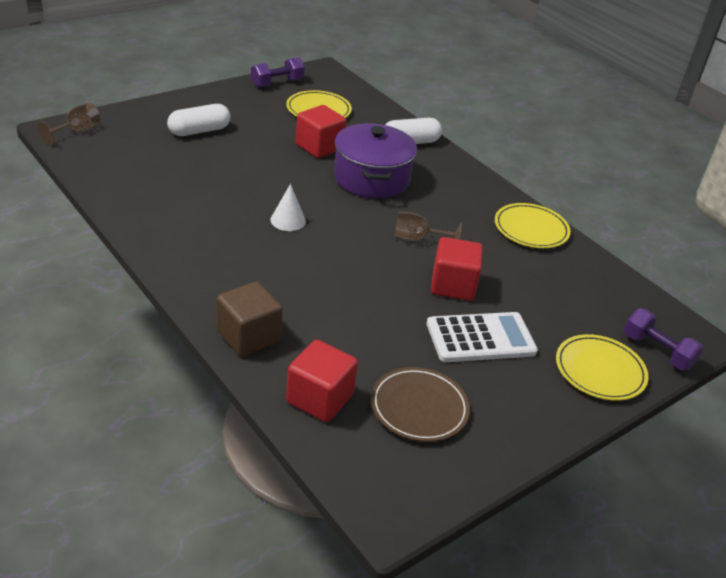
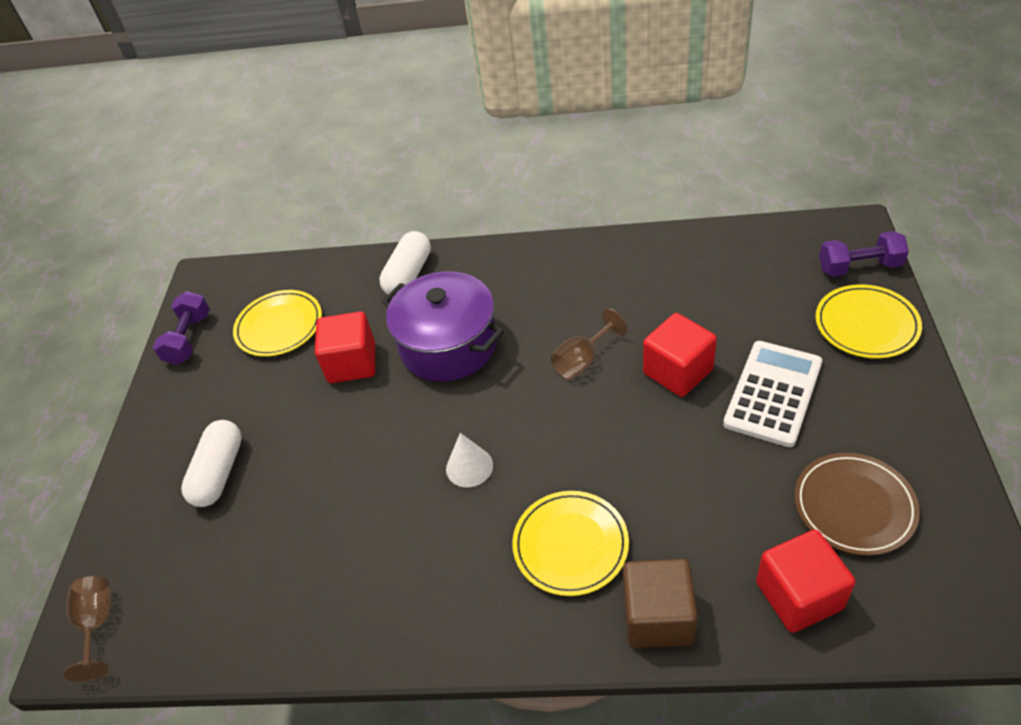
camera: 40 degrees left, 10 degrees up
yellow plate [495,203,571,248] -> yellow plate moved to [512,491,629,596]

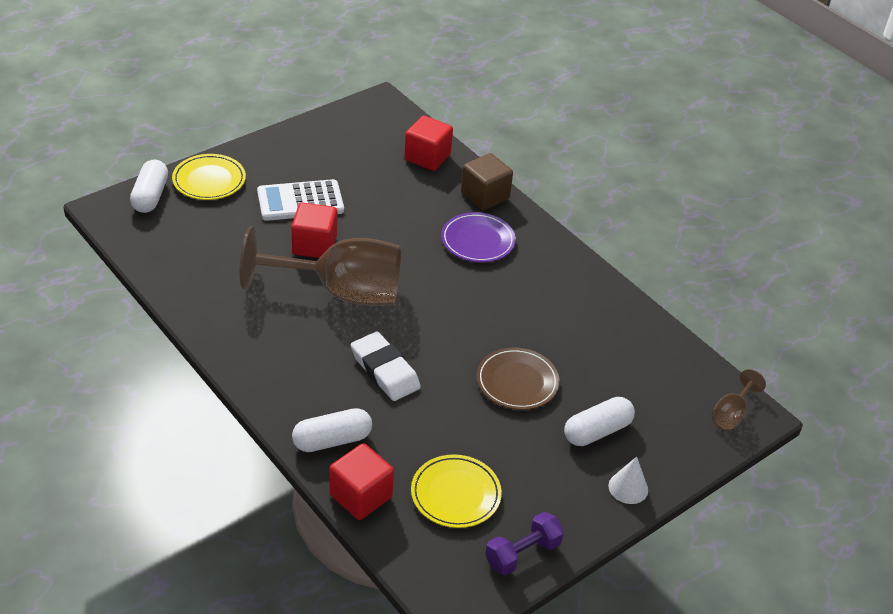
camera: 140 degrees left, 5 degrees down
red cube [315,311,375,383] -> red cube moved to [329,443,394,520]
purple pot [382,272,504,382] -> white eraser [351,332,421,401]
white cone [446,433,493,487] -> white cone moved to [609,457,648,504]
yellow plate [512,491,629,596] -> purple plate [441,212,516,262]
brown goblet [551,308,627,380] -> brown goblet [240,227,401,306], size x2.38
brown plate [795,453,920,556] -> brown plate moved to [476,348,560,410]
purple dumbbell [819,231,909,277] -> white capsule [130,160,168,213]

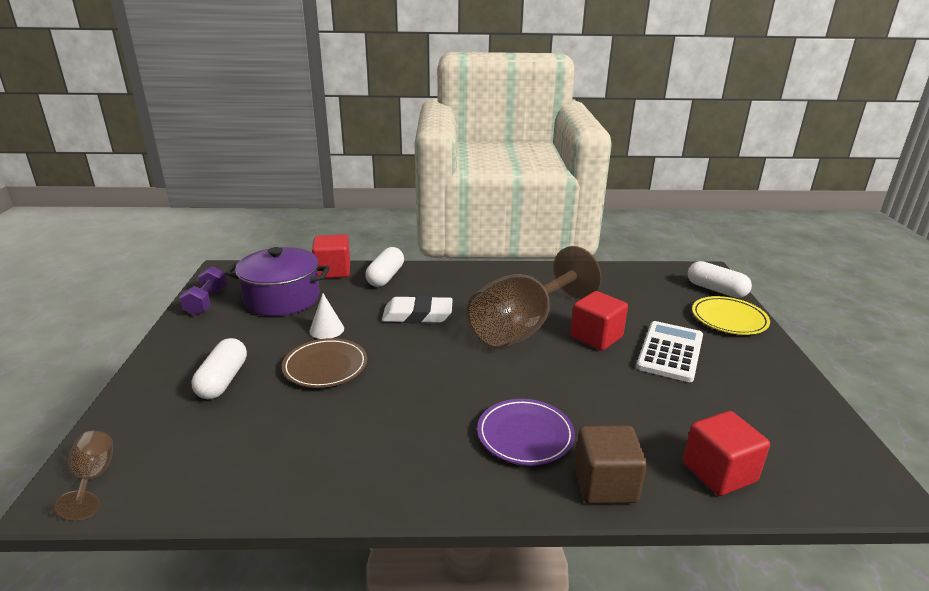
camera: 130 degrees right, 15 degrees down
yellow plate [411,454,502,528] -> purple pot [225,247,330,316]
white cone [609,457,648,504] -> white cone moved to [310,294,344,339]

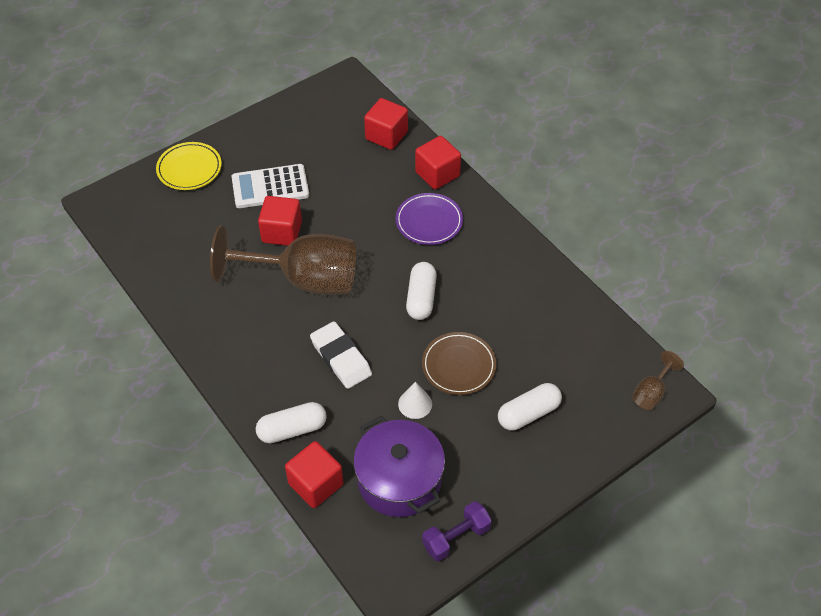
camera: 125 degrees left, 25 degrees up
brown cube [575,425,647,504] -> red cube [415,136,461,190]
white capsule [688,261,752,298] -> white capsule moved to [406,262,437,320]

